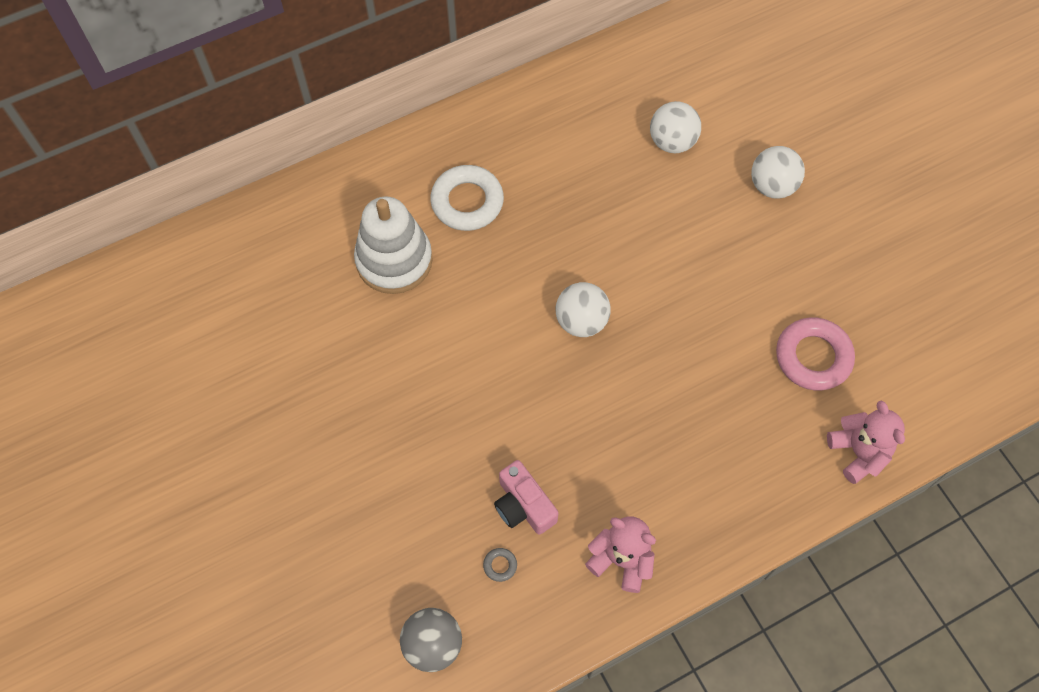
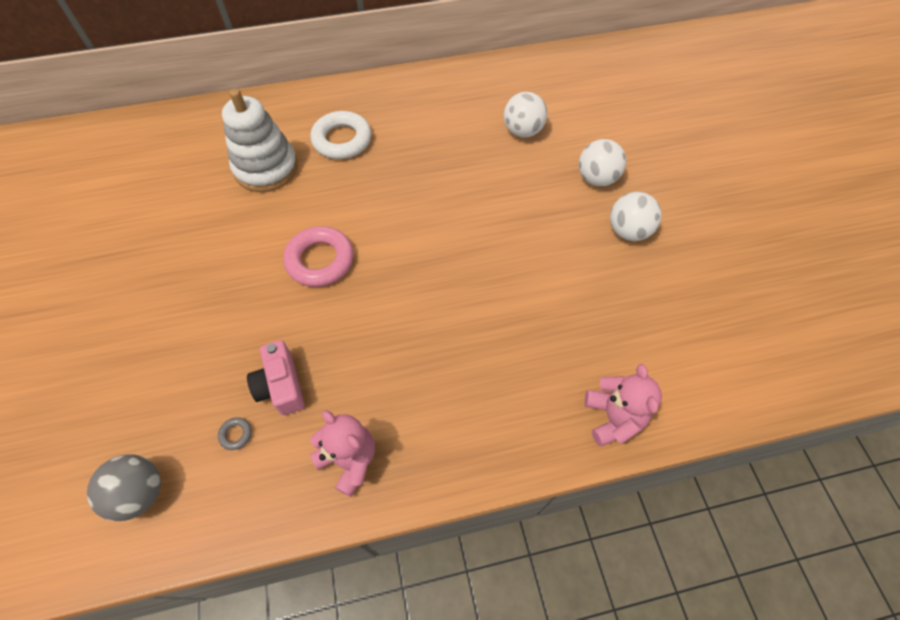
camera: 15 degrees right, 5 degrees down
white ball [556,282,611,337] -> white ball moved to [610,192,662,241]
pink ring [776,317,855,391] -> pink ring moved to [283,226,354,287]

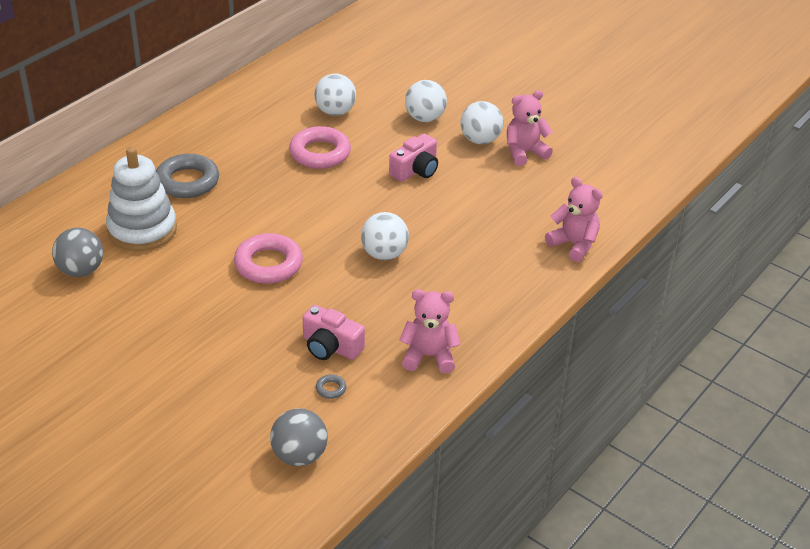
camera: 40 degrees left, 20 degrees down
white ring [310,111,371,159] -> grey ring [156,154,219,198]
none -> grey ball [52,228,103,277]
none -> pink ring [289,126,351,169]
none -> white ball [361,212,409,260]
none -> pink camera [389,134,438,182]
none -> pink teddy bear [507,90,553,166]

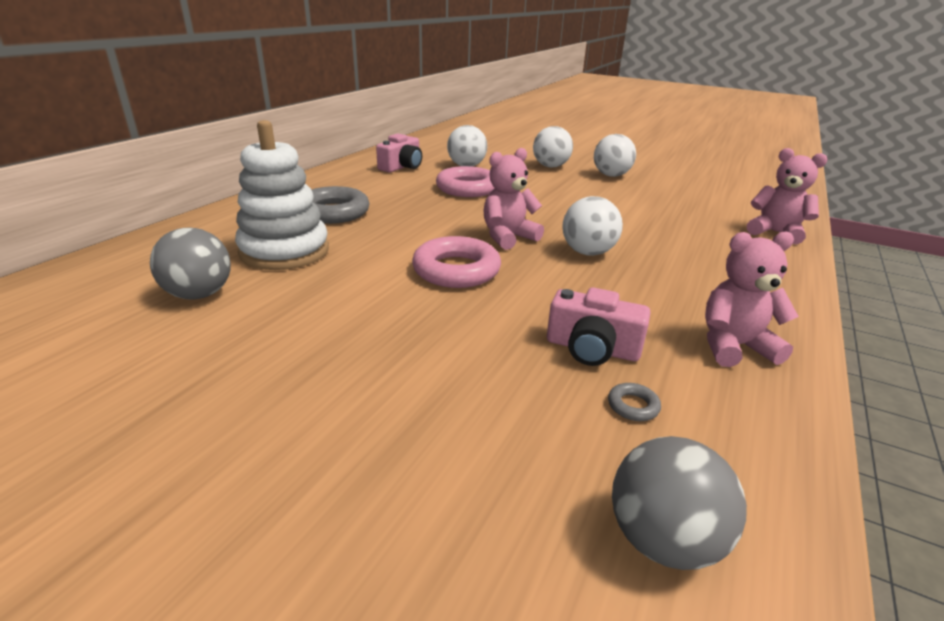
camera: 10 degrees left, 10 degrees down
pink camera [389,134,438,182] -> pink camera moved to [376,133,422,172]
pink teddy bear [507,90,553,166] -> pink teddy bear moved to [483,148,544,250]

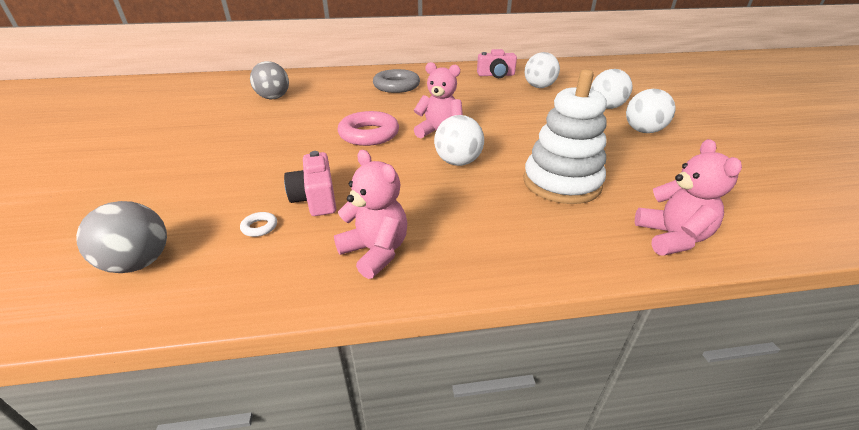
camera: 55 degrees right, 5 degrees up
white stacking toy [235,120,329,270] -> white stacking toy moved to [523,69,607,204]
pink ring [436,166,495,197] -> none
grey ring [608,383,661,421] -> white ring [240,212,277,237]

